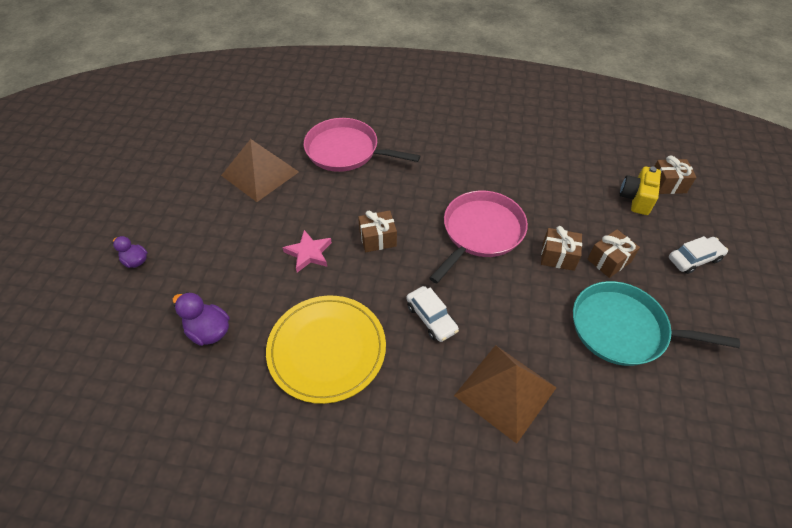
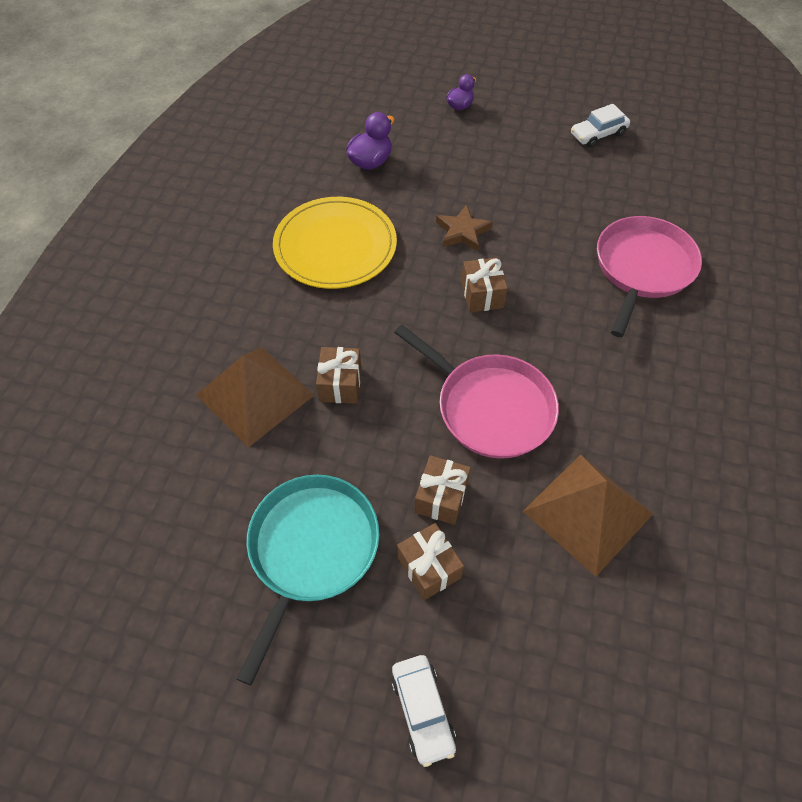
camera: 95 degrees right, 5 degrees up
brown pyramid [221,139,299,202] -> brown pyramid moved to [523,454,653,576]
pink star [282,230,332,273] -> brown star [436,204,493,251]
white car [406,286,459,342] -> white car moved to [571,104,630,147]
yellow camera [620,166,661,215] -> none
brown gift [654,156,697,194] -> brown gift moved to [316,347,361,404]

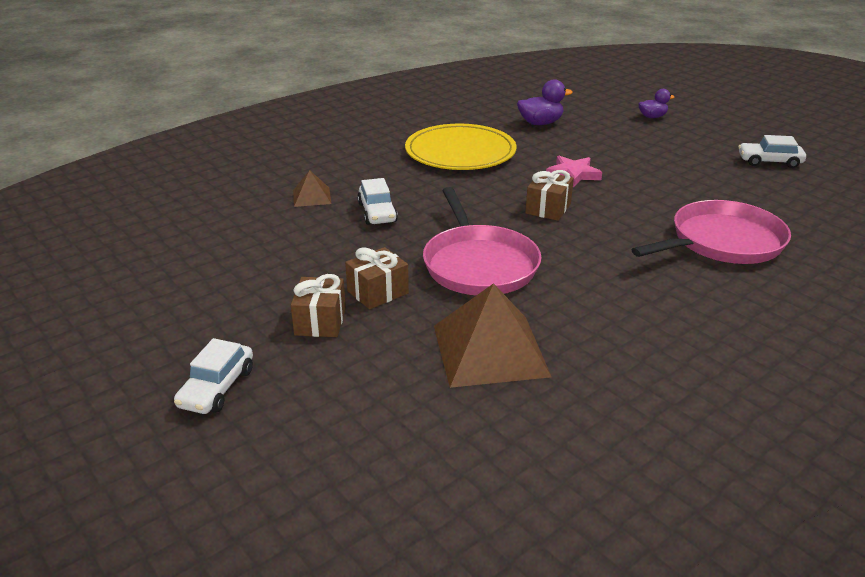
camera: 35 degrees right, 25 degrees down
brown pyramid [197,347,314,448] -> brown pyramid [293,170,332,207], size x0.50
turquoise pan [237,475,379,685] -> none
brown gift [316,347,361,404] -> white car [357,178,398,225]
brown star [436,204,493,251] -> pink star [546,156,602,188]

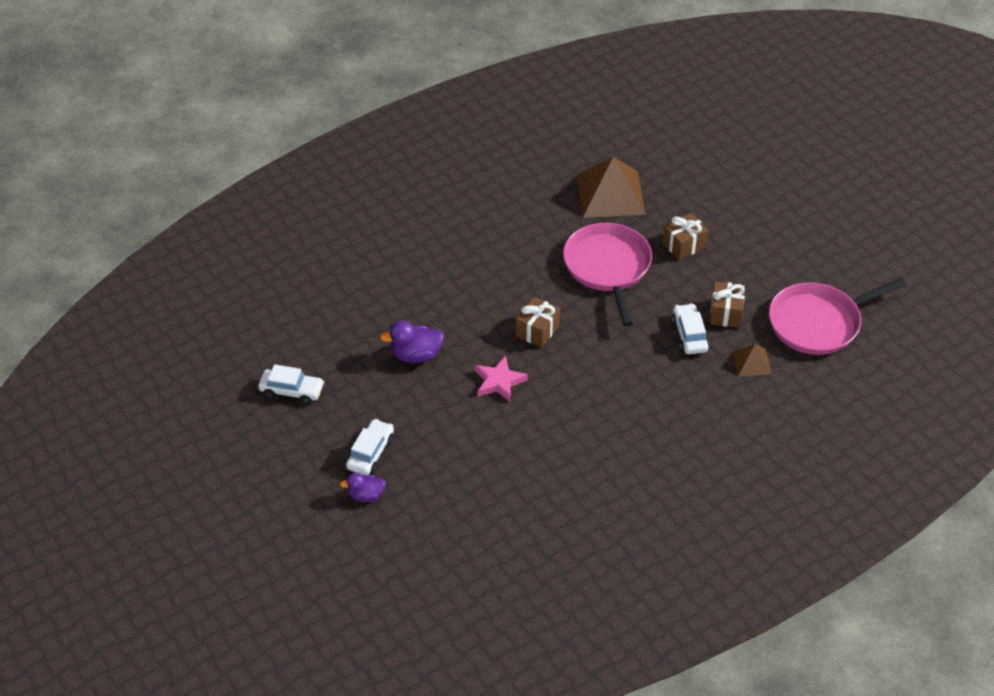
camera: 175 degrees left, 15 degrees up
white car [174,338,253,414] -> white car moved to [346,419,394,475]
brown gift [291,274,346,337] -> brown gift moved to [710,281,745,328]
yellow plate [405,124,517,170] -> none
purple duck [517,79,573,125] -> purple duck moved to [380,321,444,363]
pink pan [631,200,791,264] -> pink pan moved to [769,278,907,355]

